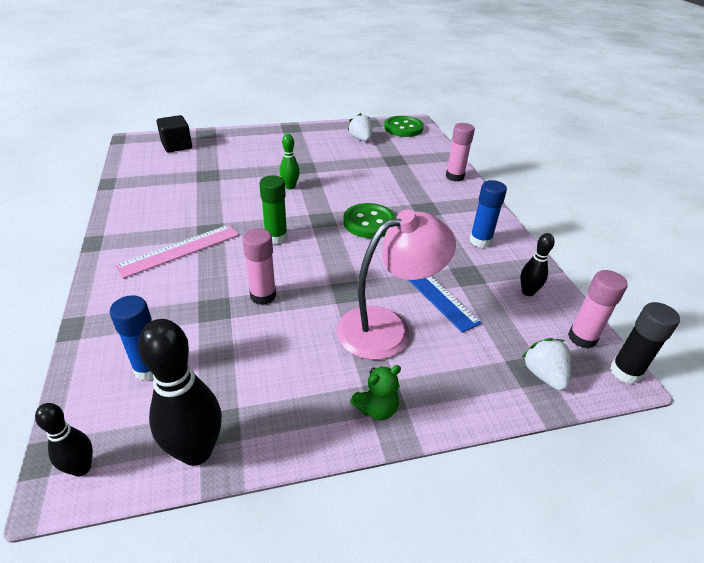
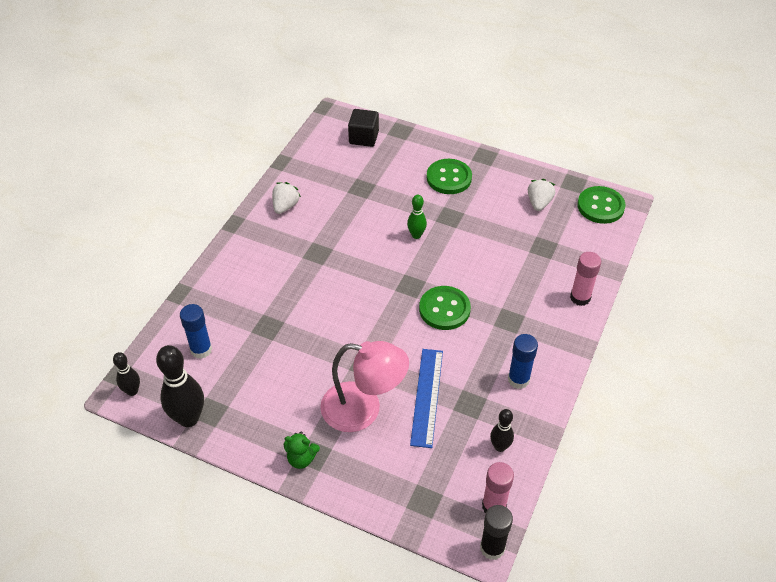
camera: 40 degrees right, 10 degrees up
pink ruler [115,225,239,279] -> none
pink glue stick [242,228,276,305] -> none
green glue stick [259,175,287,244] -> none
white strawberry [522,338,571,391] -> white strawberry moved to [272,182,301,214]
none -> green button [427,159,472,194]

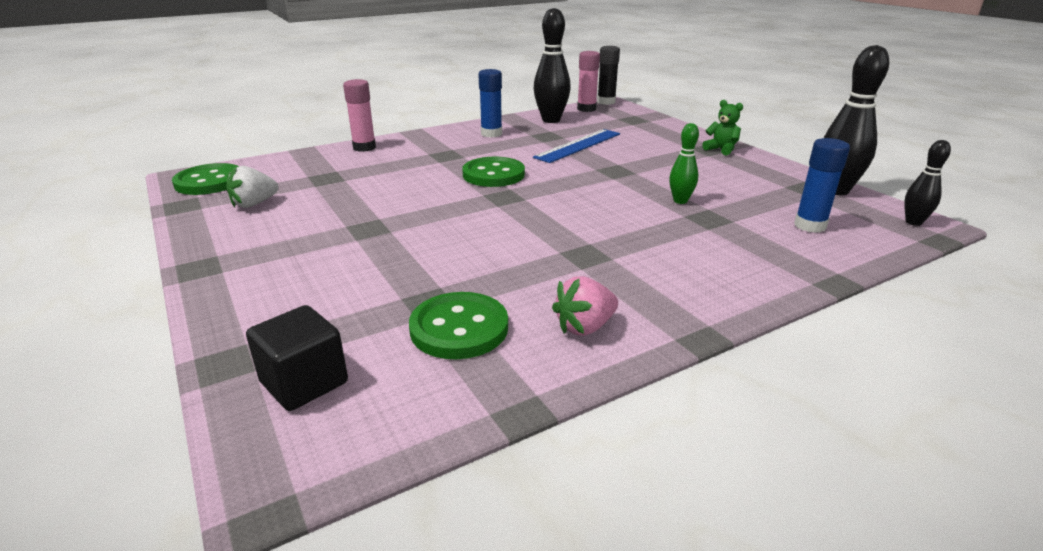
camera: 145 degrees left, 20 degrees down
white strawberry [272,182,301,214] -> pink strawberry [552,276,618,336]
pink lamp [320,341,409,432] -> none
green bowling pin [407,195,427,239] -> green bowling pin moved to [669,123,699,204]
green button [427,159,472,194] -> green button moved to [409,292,508,359]
black bowling pin [490,409,514,452] -> black bowling pin [533,8,571,123], size x1.82

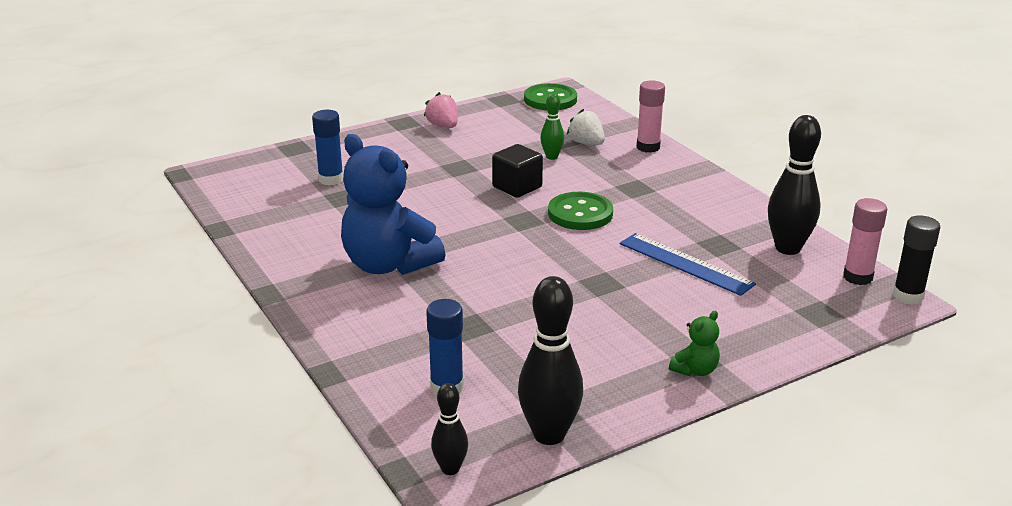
camera: 90 degrees right, 0 degrees up
white strawberry [227,166,279,208] -> white strawberry moved to [567,109,605,145]
black cube [246,305,348,411] -> black cube moved to [492,144,543,198]
green button [409,292,508,359] -> none
blue glue stick [478,69,502,137] -> blue glue stick moved to [312,110,343,186]
pink strawberry [552,276,618,336] -> pink strawberry moved to [424,92,458,128]
green bowling pin [669,123,699,204] -> green bowling pin moved to [540,93,564,160]
none -> blue teddy bear [341,134,446,275]

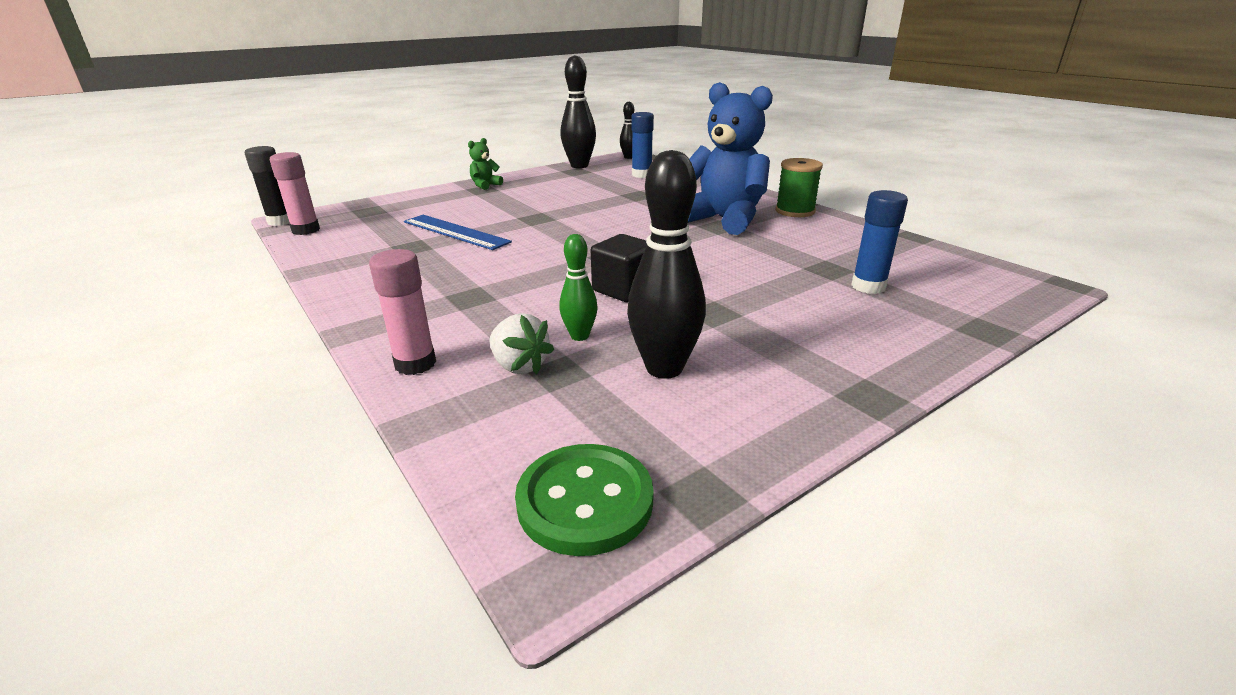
camera: 175 degrees right, 0 degrees up
pink strawberry [424,92,458,128] -> none
green button [548,192,613,230] -> none
black bowling pin [768,115,821,255] -> black bowling pin moved to [627,150,706,379]
none -> green spool [775,158,823,217]

